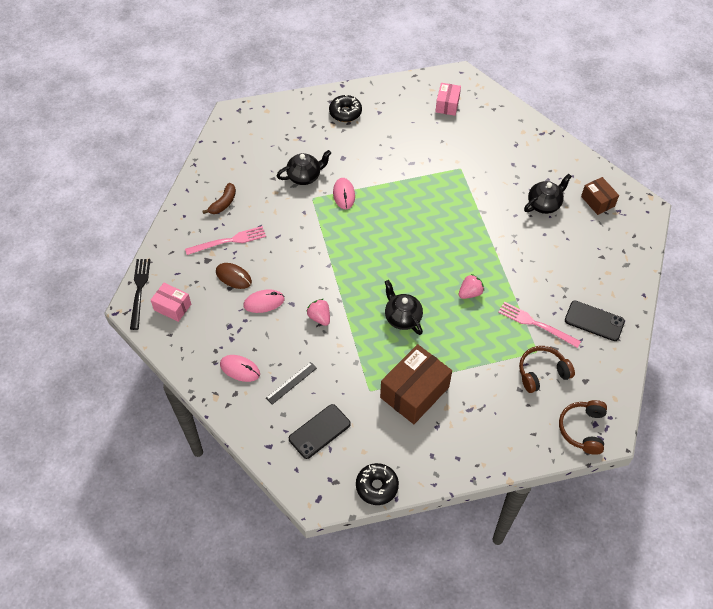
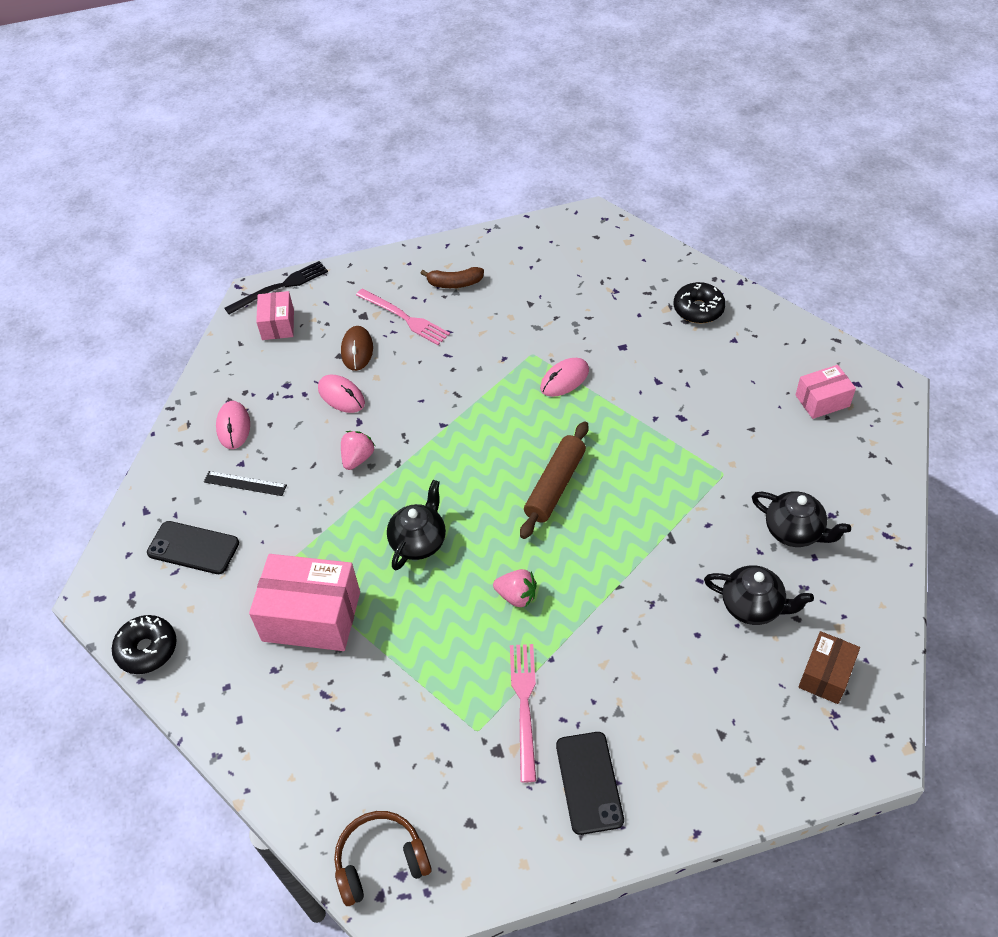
camera: 60 degrees right, 5 degrees down
black teapot [277,150,331,185] -> black teapot moved to [752,491,851,547]
brown box [380,344,452,424] -> pink box [249,554,360,651]
brown headphones [519,346,575,393] -> none
none -> brown rolling pin [520,421,589,539]

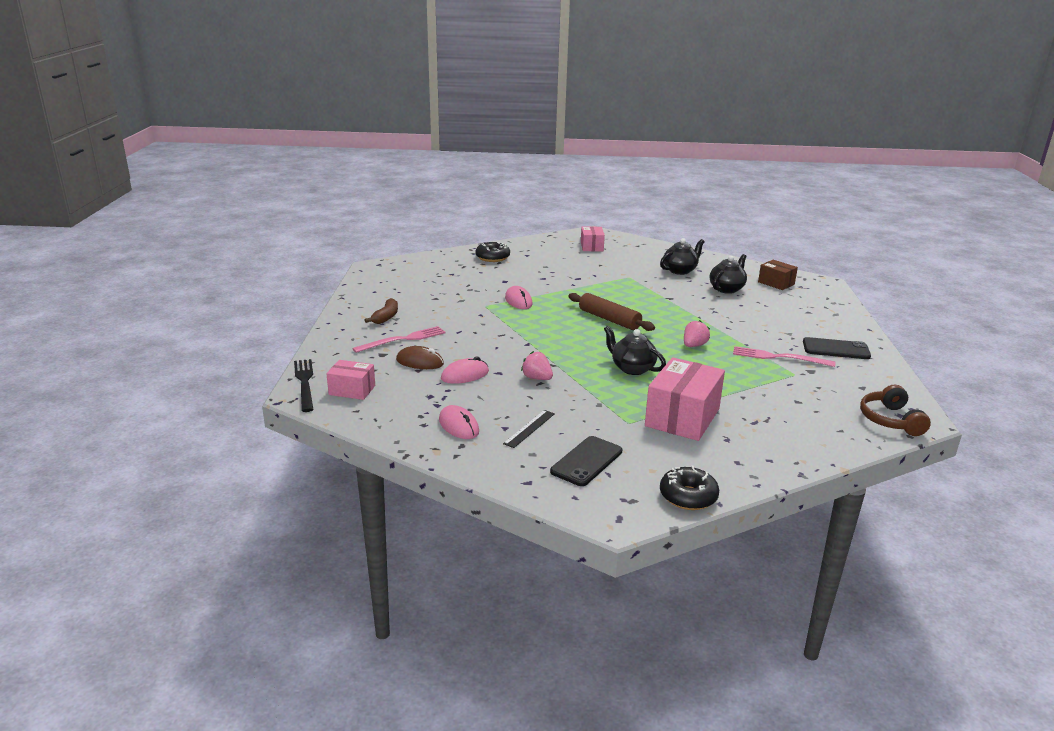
camera: 75 degrees left, 25 degrees down
pink mouse [216,401,250,449] -> pink mouse turned 45 degrees clockwise [439,405,479,439]

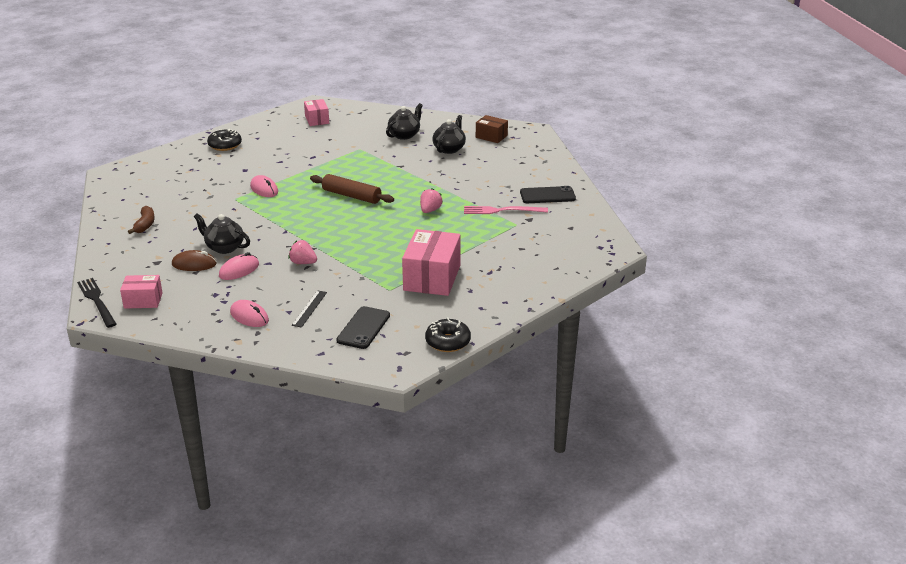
camera: 15 degrees left, 5 degrees up
pink fork [352,326,446,353] -> none
black teapot [604,326,666,375] -> black teapot moved to [194,213,250,254]
brown headphones [860,385,931,436] -> none

